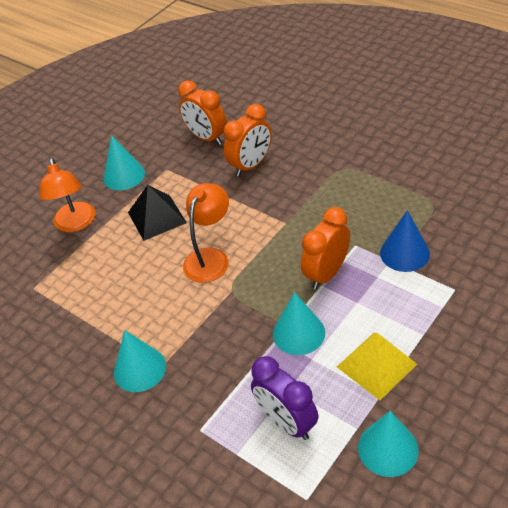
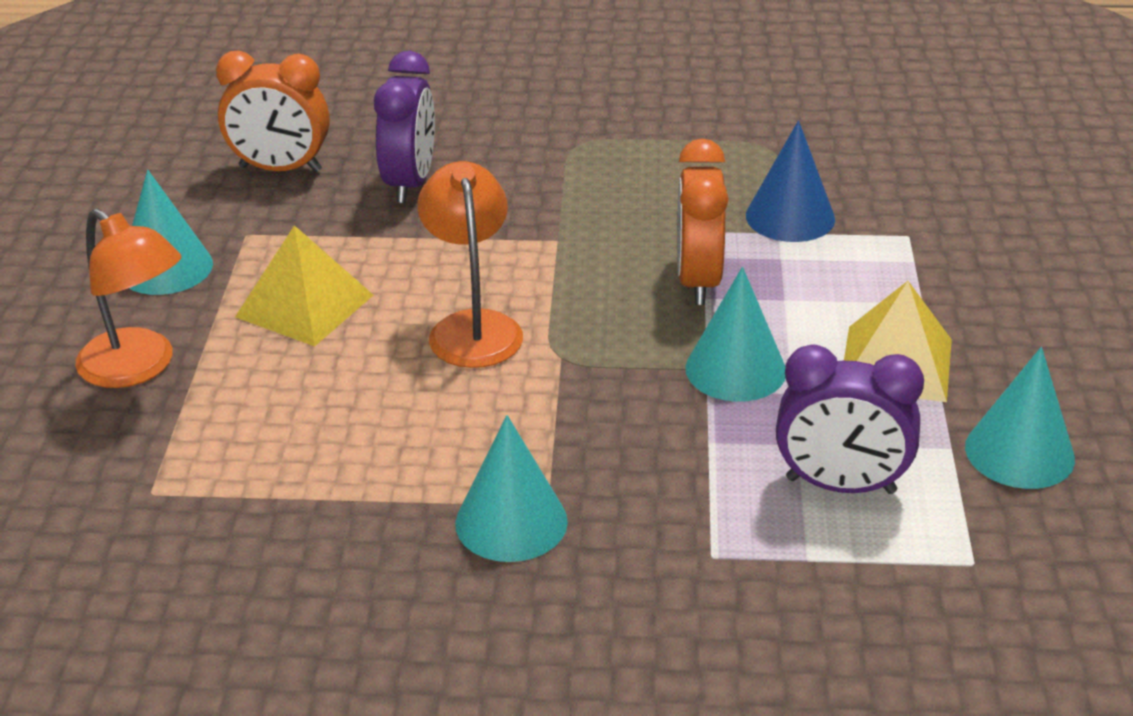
camera: 40 degrees left, 10 degrees down
black pyramid [128,185,187,241] -> yellow pyramid [235,225,373,347]
orange clock [223,104,272,177] -> purple clock [374,51,435,203]

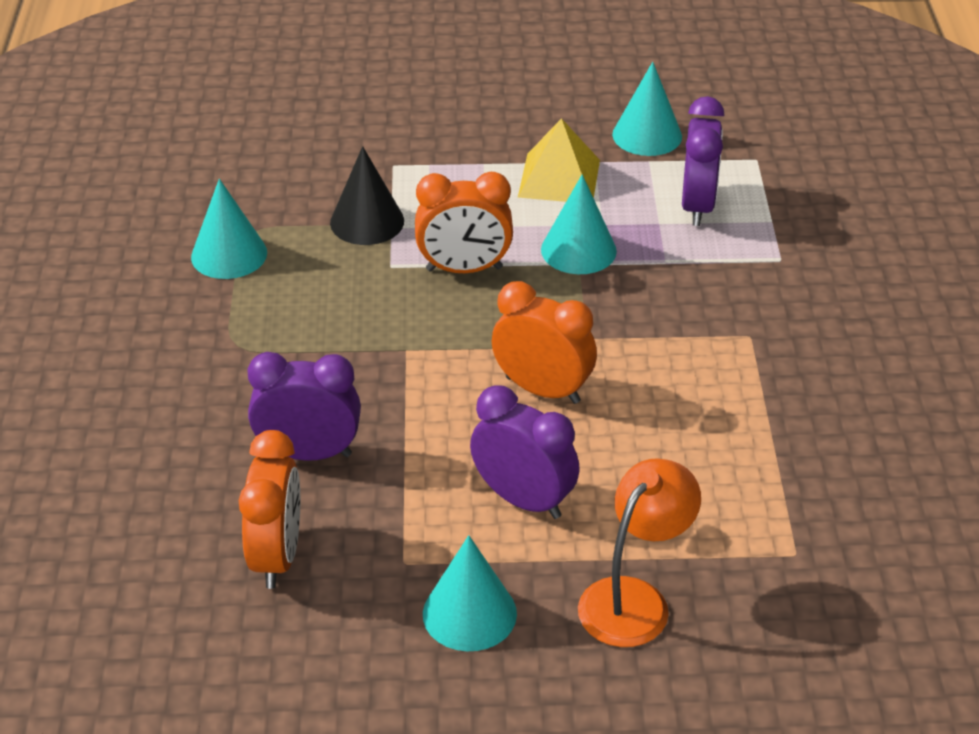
camera: 95 degrees left, 5 degrees up
yellow pyramid [235,225,373,347] -> purple clock [470,386,580,519]
orange lamp [418,161,523,368] -> orange clock [492,281,597,404]
turquoise cone [455,415,568,562] -> turquoise cone moved to [191,179,267,279]
blue cone [746,121,835,242] -> black cone [330,146,404,245]

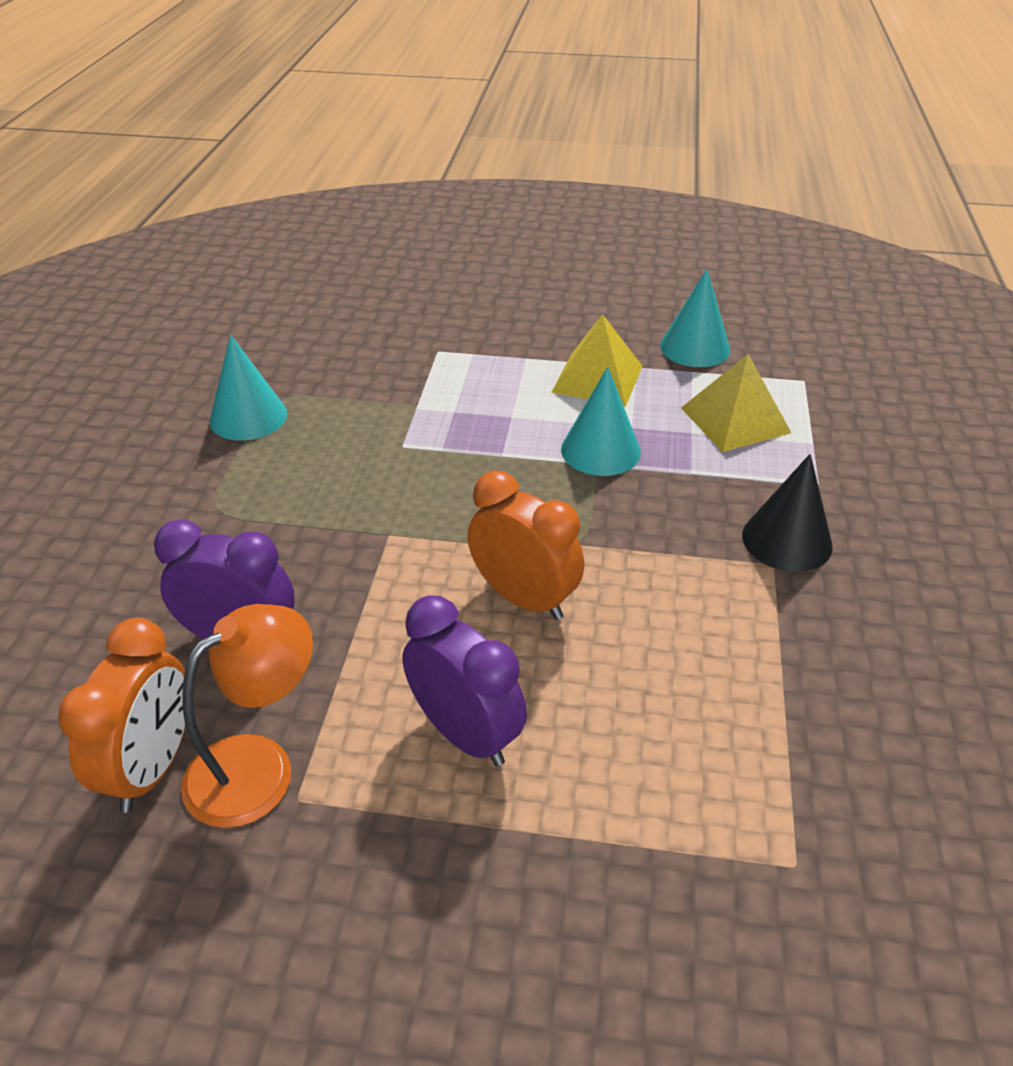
camera: 10 degrees right, 0 degrees up
black cone [330,146,404,245] -> black cone moved to [742,454,833,572]
orange clock [415,172,513,273] -> none
turquoise cone [423,535,517,651] -> none
orange lamp [578,458,701,647] -> orange lamp moved to [181,604,313,828]
purple clock [682,96,725,226] -> yellow pyramid [681,354,791,452]

